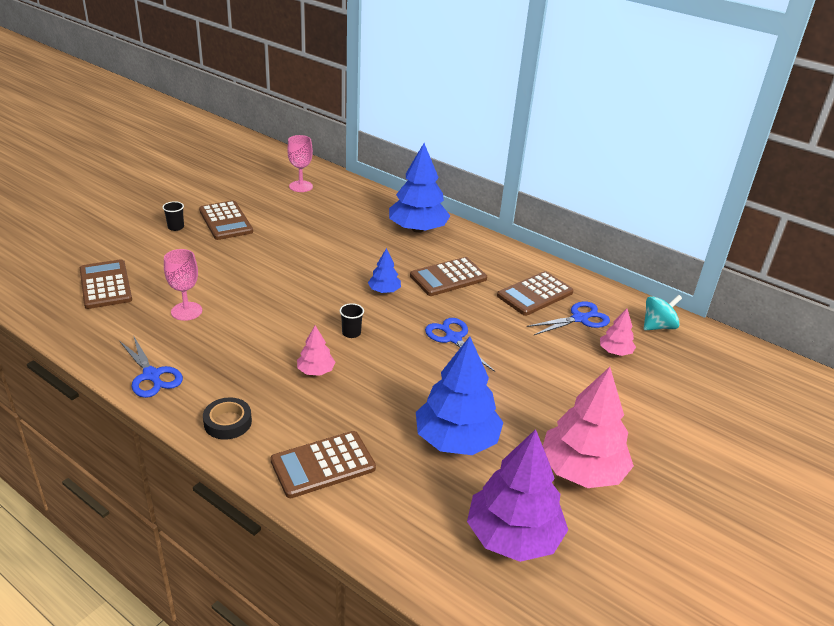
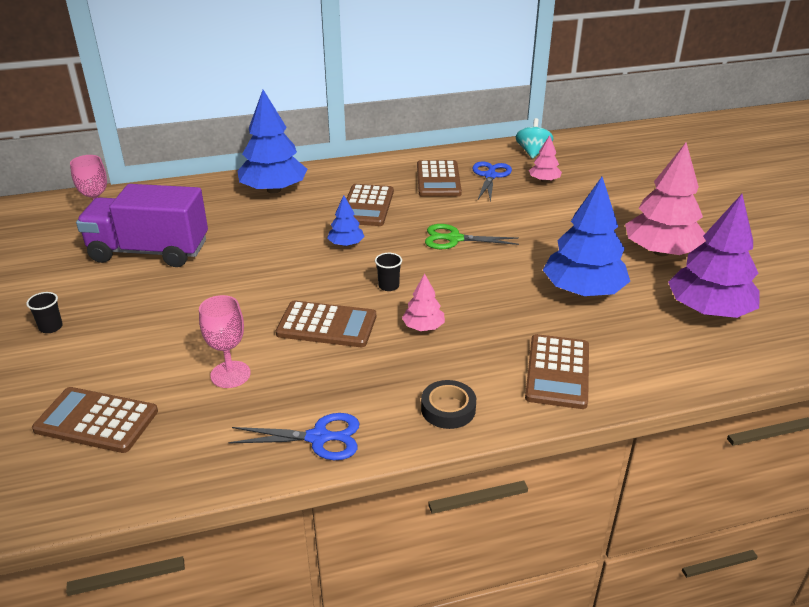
camera: 50 degrees left, 0 degrees up
brown calculator [199,201,253,240] -> brown calculator moved to [276,300,376,347]
blue scissors [425,318,495,372] -> green scissors [425,224,519,249]
none -> purple truck [76,184,208,267]

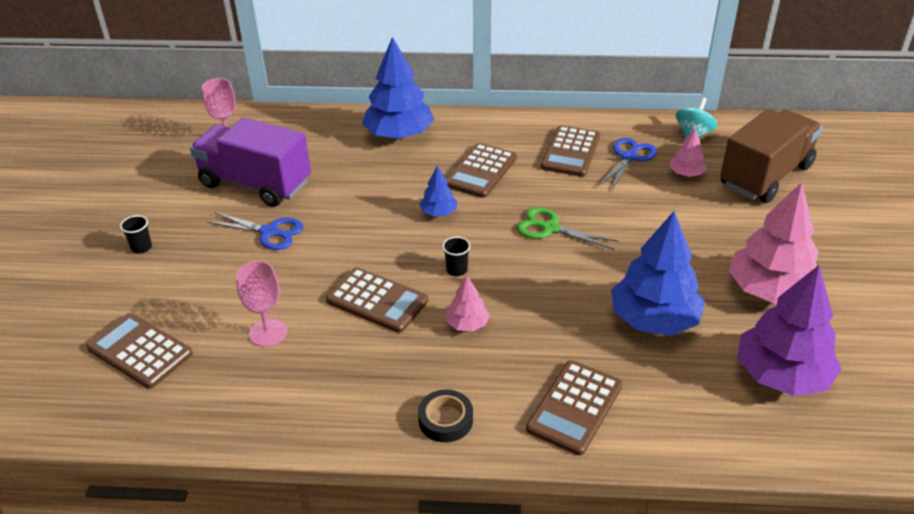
camera: 20 degrees right, 5 degrees up
blue scissors [229,413,360,460] -> blue scissors moved to [207,212,303,250]
none -> brown truck [720,109,822,203]

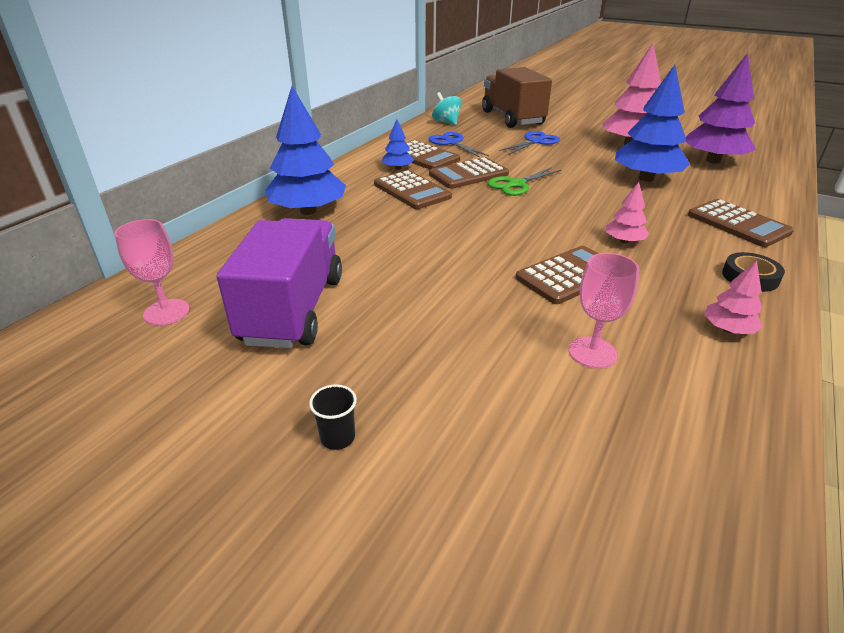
camera: 65 degrees left, 5 degrees down
brown calculator [86,313,193,389] -> brown calculator moved to [429,157,509,189]
purple truck [190,117,311,207] -> purple truck turned 135 degrees clockwise [217,218,342,349]
blue scissors [207,212,303,250] -> blue scissors moved to [499,131,560,155]
blue tree [420,166,457,216] -> blue tree moved to [382,119,414,170]
black cup [442,237,470,276] -> none
pink tree [670,128,707,177] -> pink tree moved to [704,260,763,334]

